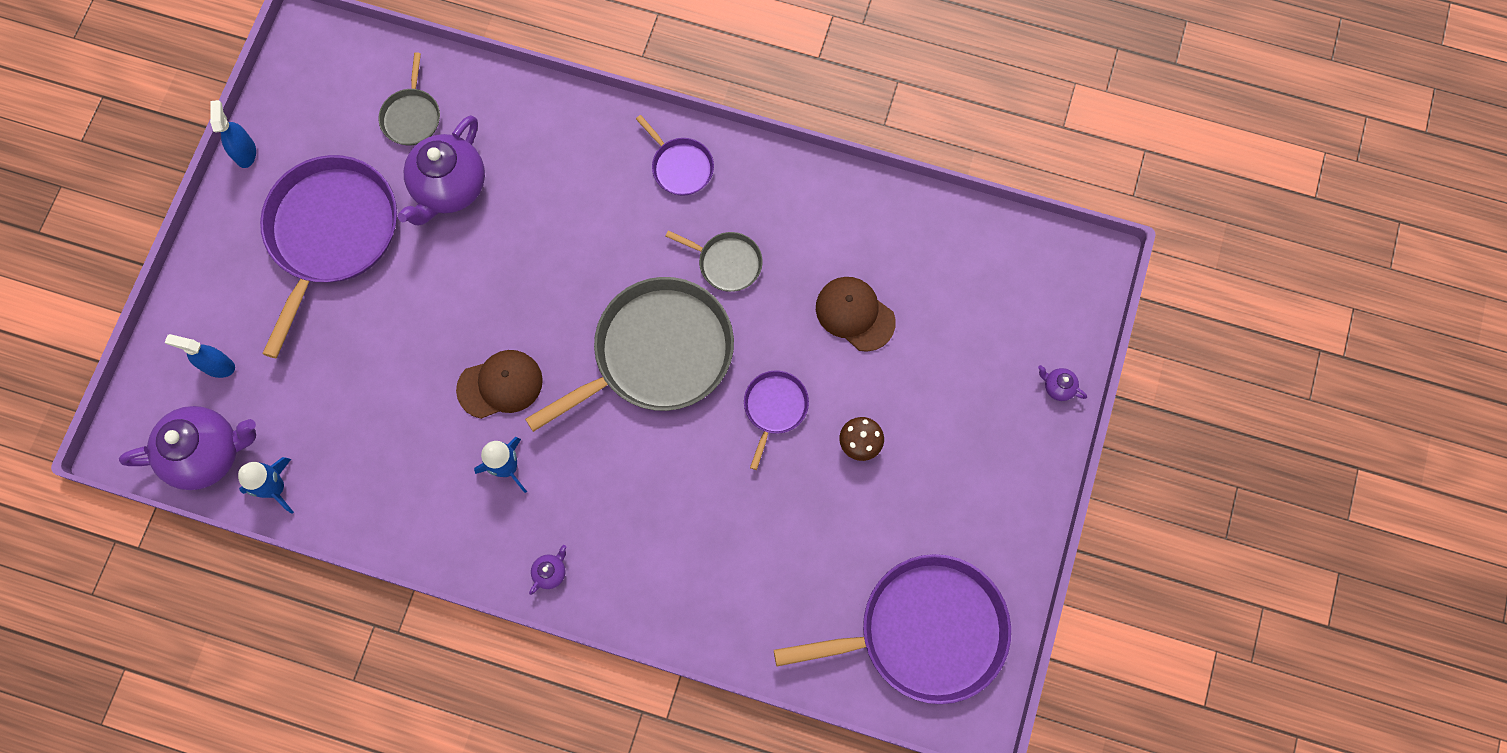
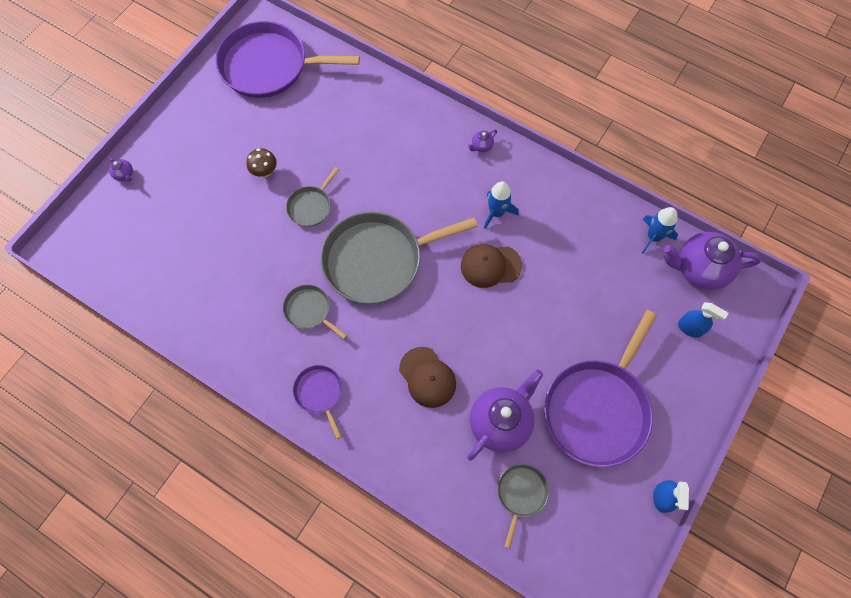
camera: 165 degrees left, 5 degrees down
purple pan [744,370,809,470] -> grey pan [286,167,339,227]
brown cap [816,277,896,352] -> brown cap moved to [399,347,456,408]

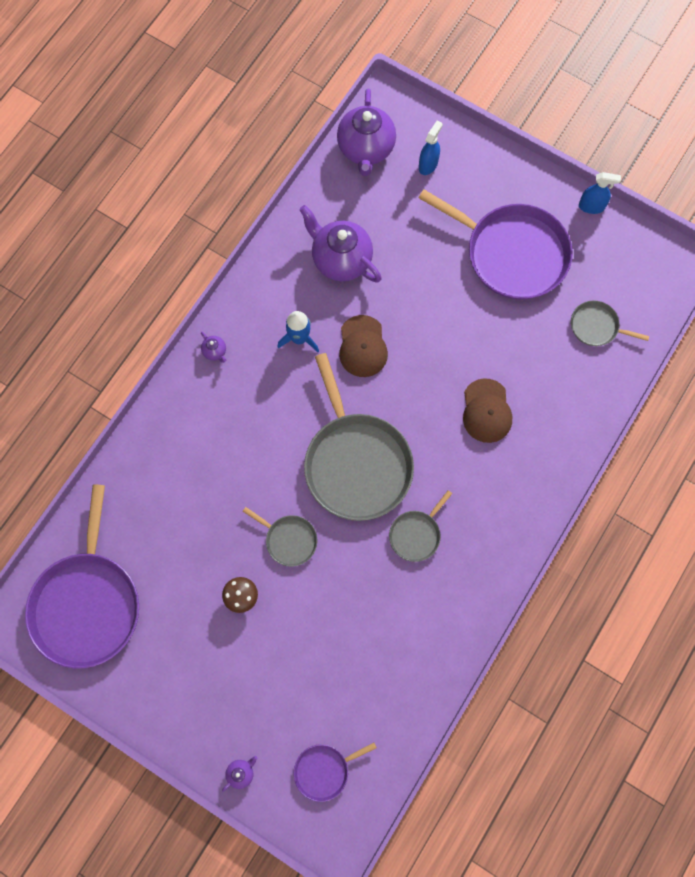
camera: 90 degrees left, 5 degrees up
purple pan [293,365,342,439] -> purple pan moved to [294,743,377,802]
brown cap [399,347,456,408] -> brown cap turned 120 degrees clockwise [463,378,512,443]
purple teapot [467,370,543,461] -> purple teapot moved to [299,205,382,283]
blue rocket [642,207,678,253] -> none

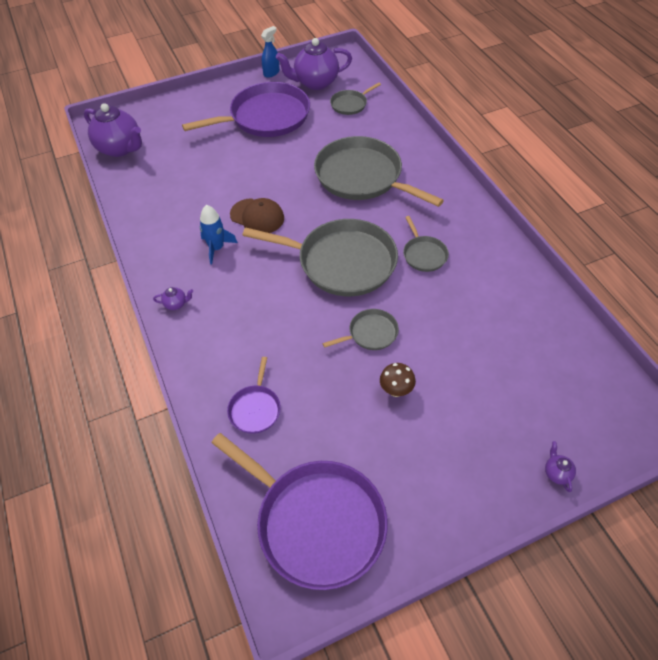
camera: 55 degrees left, 20 degrees down
purple pan [294,743,377,802] -> purple pan moved to [227,357,281,434]
purple teapot [299,205,382,283] -> purple teapot moved to [276,38,352,90]
blue spray bottle [419,120,443,175] -> none
brown cap [463,378,512,443] -> grey pan [314,136,444,207]

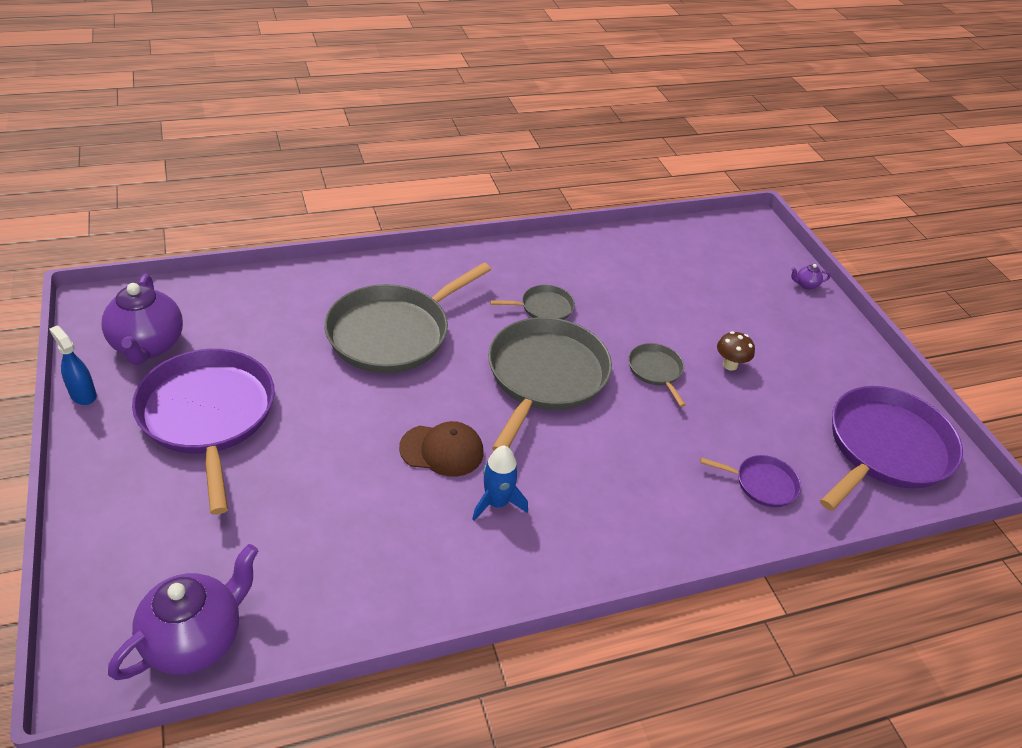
camera: 90 degrees left, 10 degrees down
purple teapot [153,287,193,310] -> none
brown cap [230,198,284,233] -> brown cap turned 60 degrees clockwise [399,421,484,477]
grey pan [330,82,381,115] -> none

